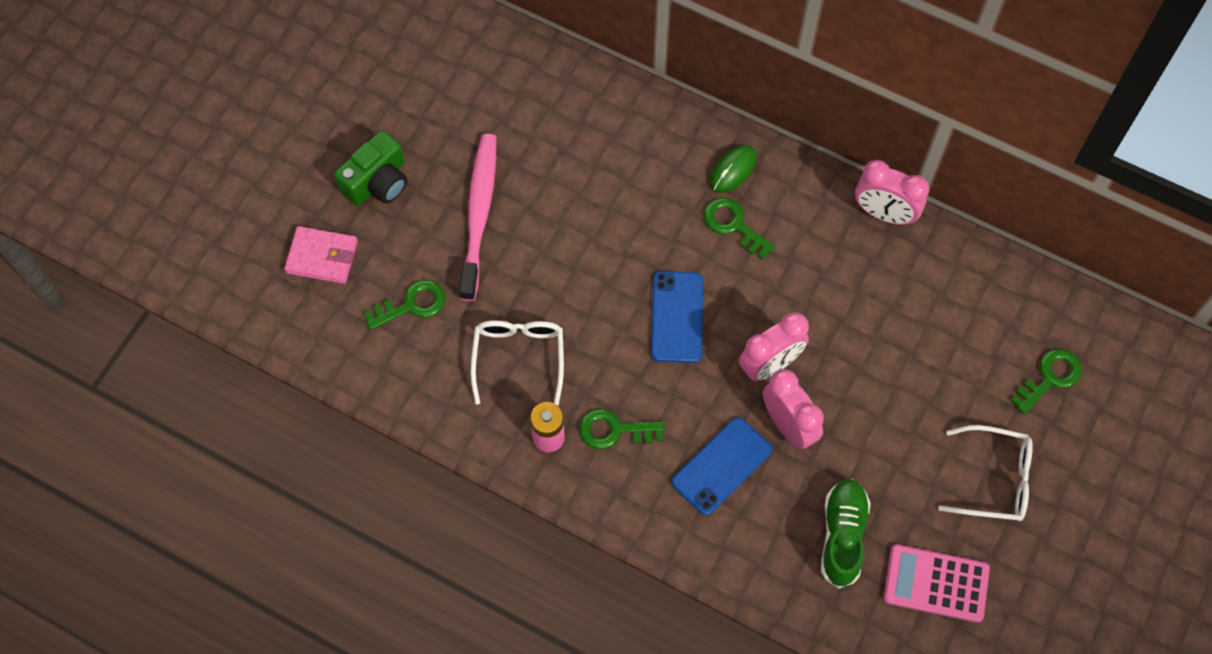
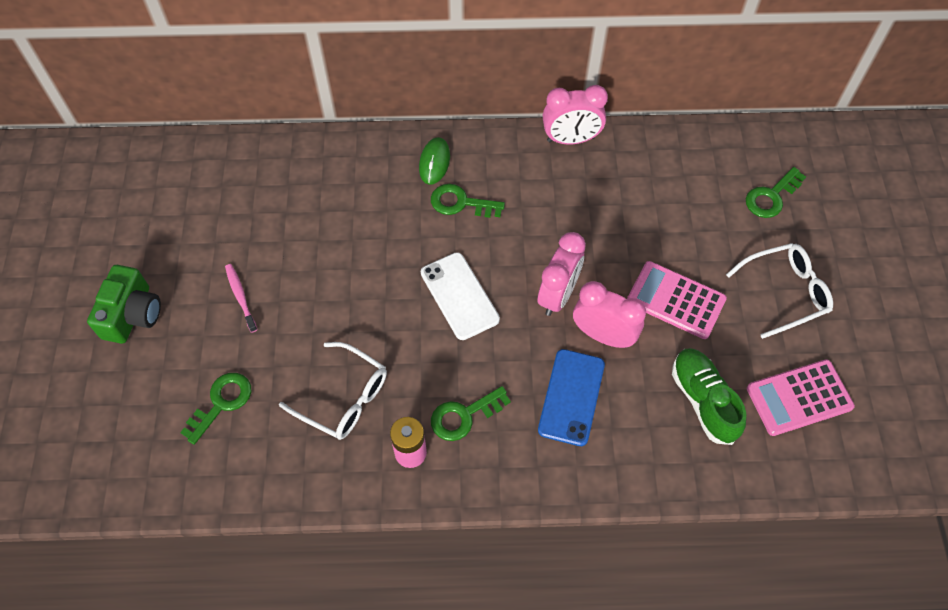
camera: 30 degrees left, 5 degrees down
pink wallet [284,226,358,284] -> none
pink toothbrush [459,134,496,301] -> pink toothbrush [225,264,257,333], size x0.46
white glasses [470,320,564,406] -> white glasses turned 150 degrees clockwise [279,342,387,440]
blue phone [651,271,703,363] -> white phone [421,252,500,340]
green key [1011,349,1082,414] -> green key turned 150 degrees counterclockwise [746,167,806,218]
none -> pink calculator [627,261,727,339]

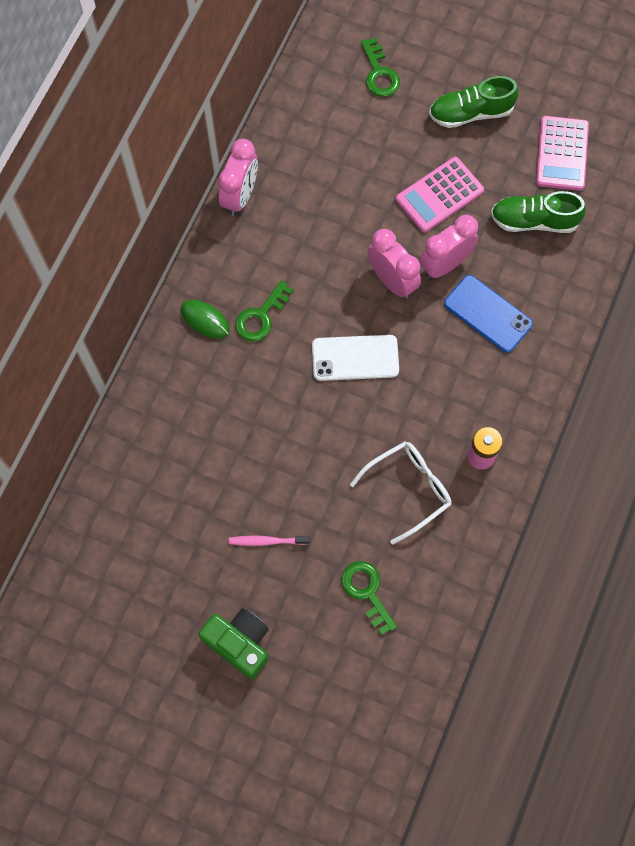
camera: 65 degrees left, 10 degrees up
green key [431,386,511,441] -> none
white glasses [726,243,833,339] -> green shoe [429,76,518,128]

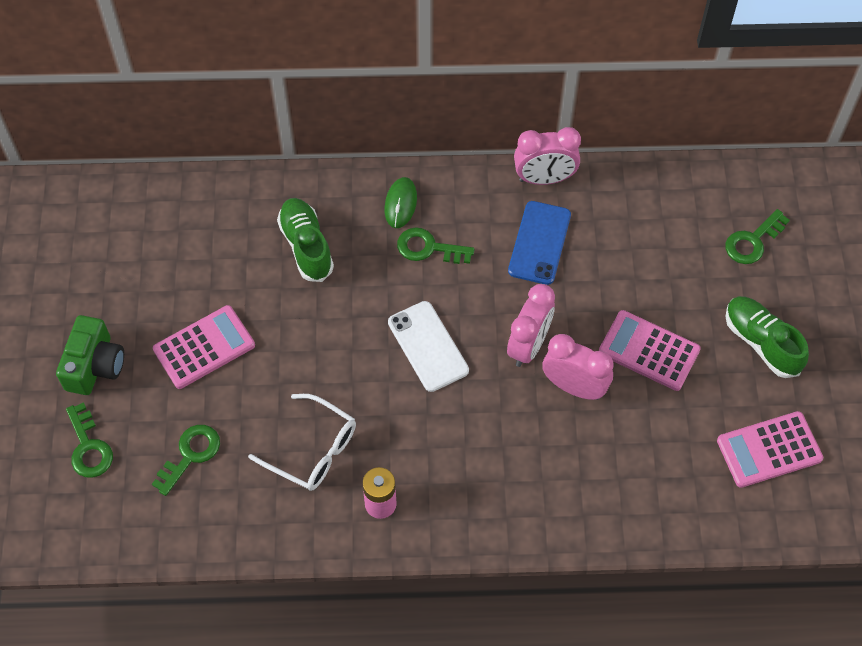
camera: 65 degrees right, 10 degrees down
pink toothbrush [229,535,310,546] -> pink calculator [153,305,255,389]
blue phone [444,275,533,353] -> blue phone moved to [508,201,571,285]
green shoe [491,191,586,233] -> green shoe moved to [277,198,334,282]
none -> green key [66,402,113,478]

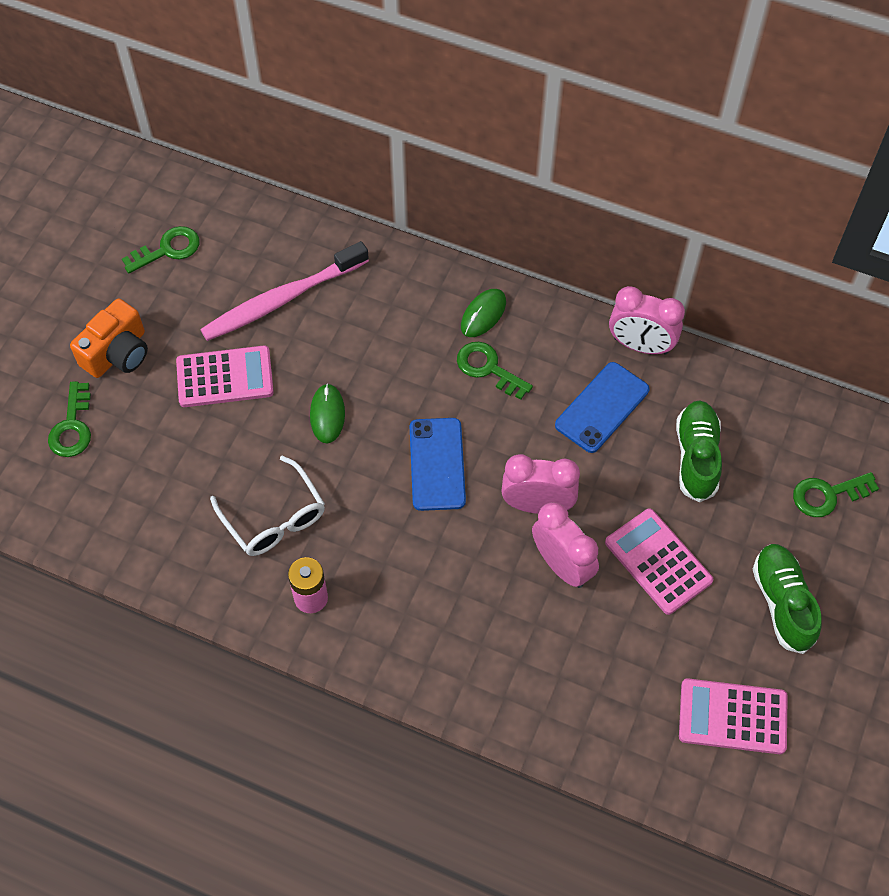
camera: 25 degrees right, 0 degrees up
green camera [56,315,124,395] -> orange camera [70,299,148,378]
green key [152,425,220,496] -> green key moved to [122,226,200,273]
green shoe [277,198,334,282] -> green shoe moved to [676,400,722,503]
white phone [388,301,469,392] -> blue phone [410,418,466,511]
pink clock [507,284,555,367] -> pink clock turned 135 degrees counterclockwise [502,454,580,514]
none -> pink toothbrush [200,241,369,341]
none -> green mouse [310,383,345,443]

